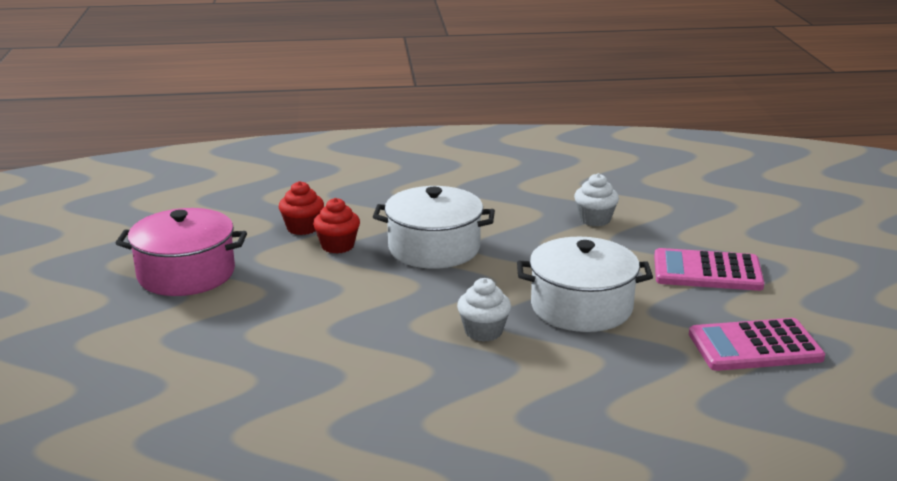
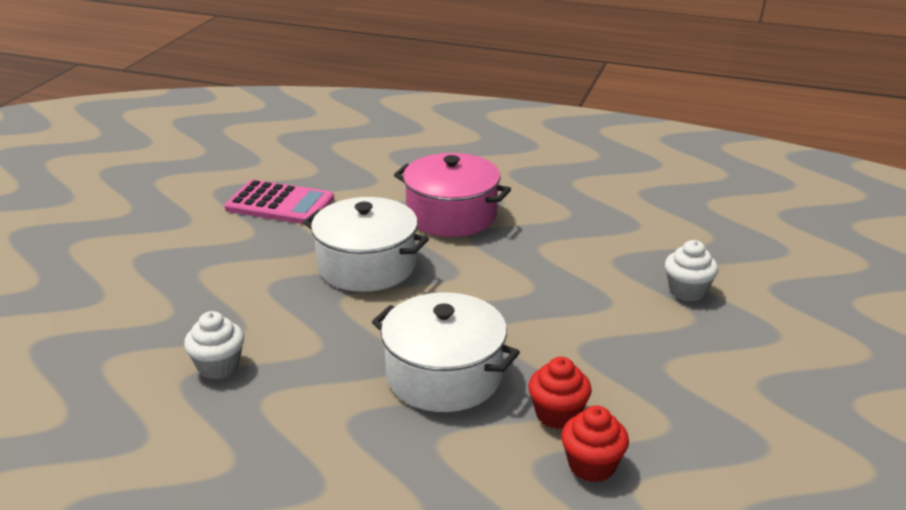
camera: 155 degrees left, 5 degrees up
pink pot [115,208,247,296] -> pink pot moved to [394,153,511,237]
white cupcake [457,278,511,342] -> white cupcake moved to [665,240,718,302]
pink calculator [654,248,764,291] -> none

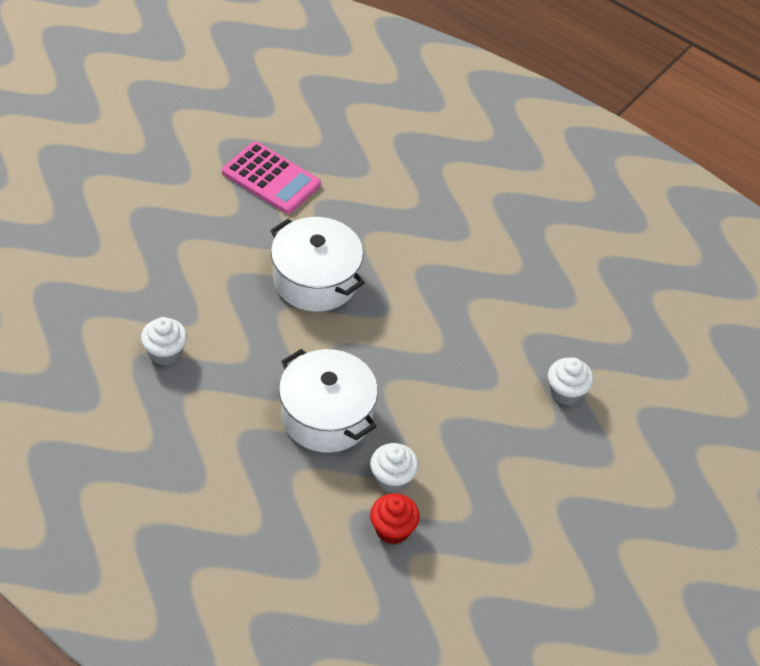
camera: 15 degrees right, 20 degrees up
pink pot [394,153,511,237] -> none
red cupcake [528,357,592,429] -> white cupcake [370,443,419,493]

